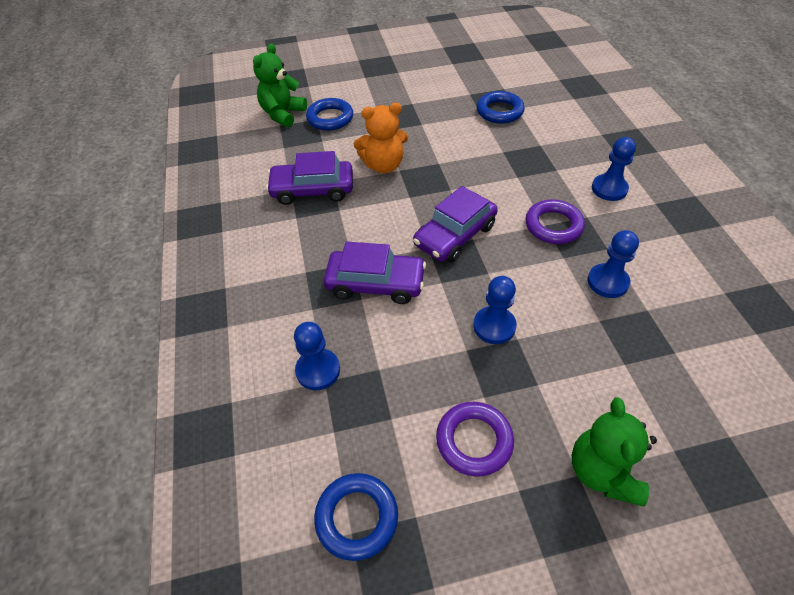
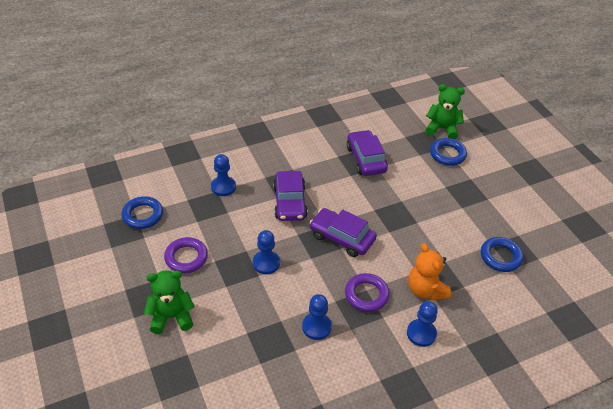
camera: 75 degrees right, 5 degrees down
orange teddy bear [354,103,408,173] -> orange teddy bear moved to [408,243,451,300]

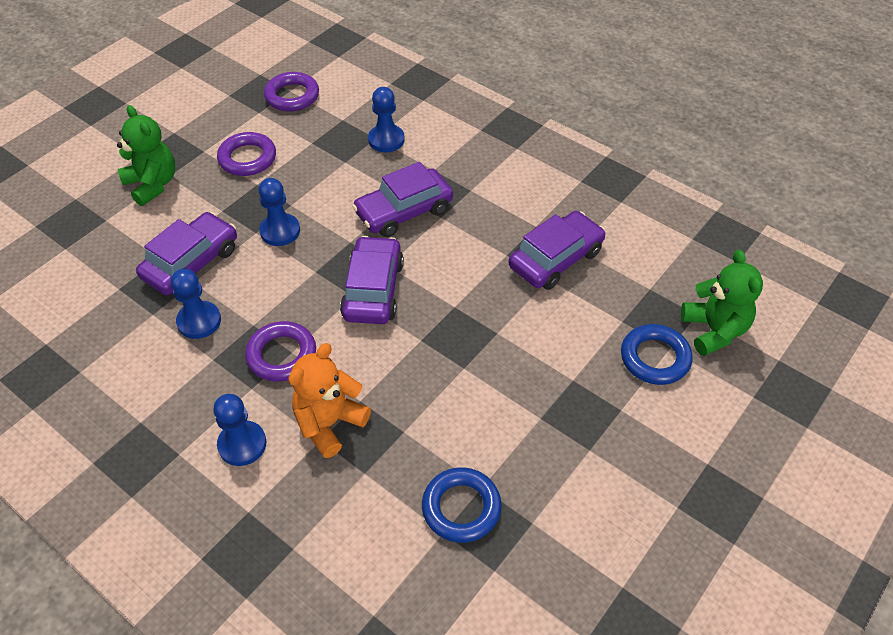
camera: 65 degrees right, 5 degrees up
blue ring [121,196,163,229] -> purple ring [264,72,319,111]
none -> purple car [136,212,237,295]

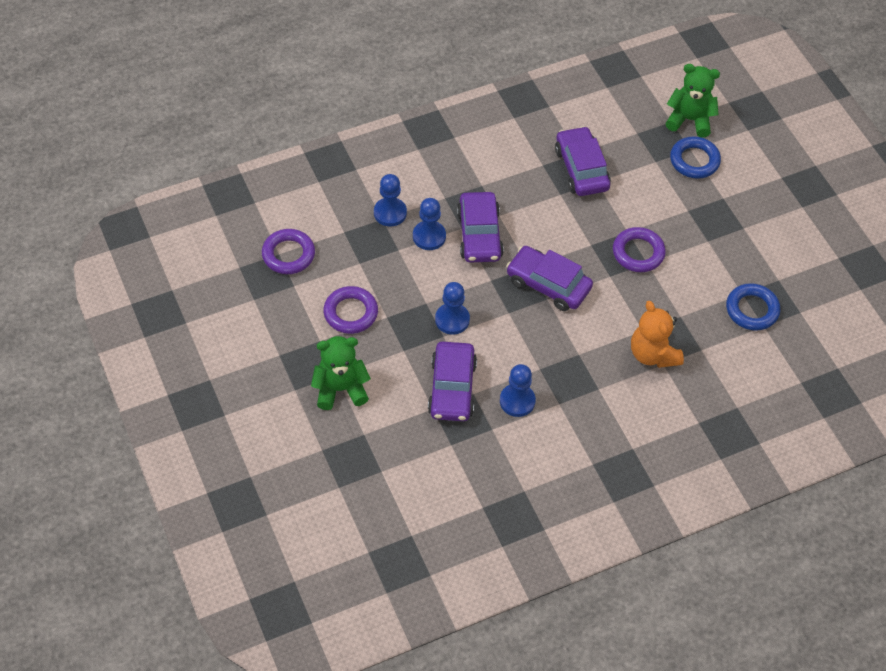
camera: 65 degrees left, 5 degrees up
purple car [136,212,237,295] -> purple car turned 150 degrees counterclockwise [428,342,477,421]
blue pawn [213,394,266,466] -> blue pawn moved to [413,198,446,250]
purple ring [245,321,316,382] -> purple ring moved to [613,227,666,272]

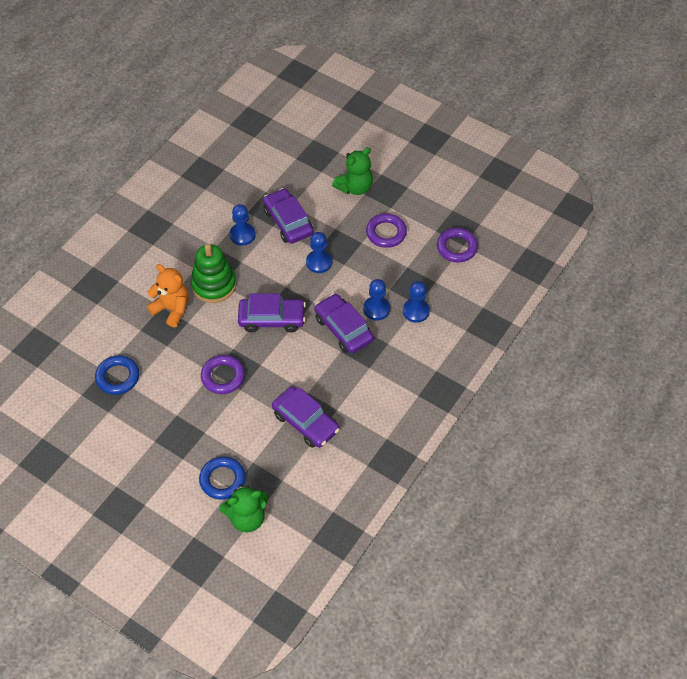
camera: 150 degrees right, 0 degrees up
none -> green stacking toy [191,244,236,303]

